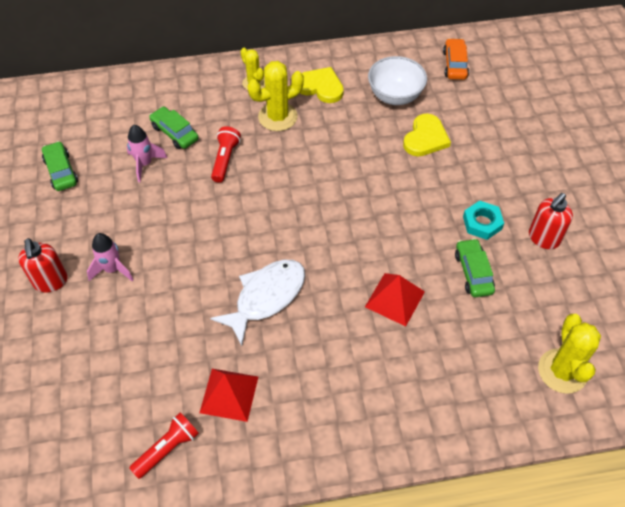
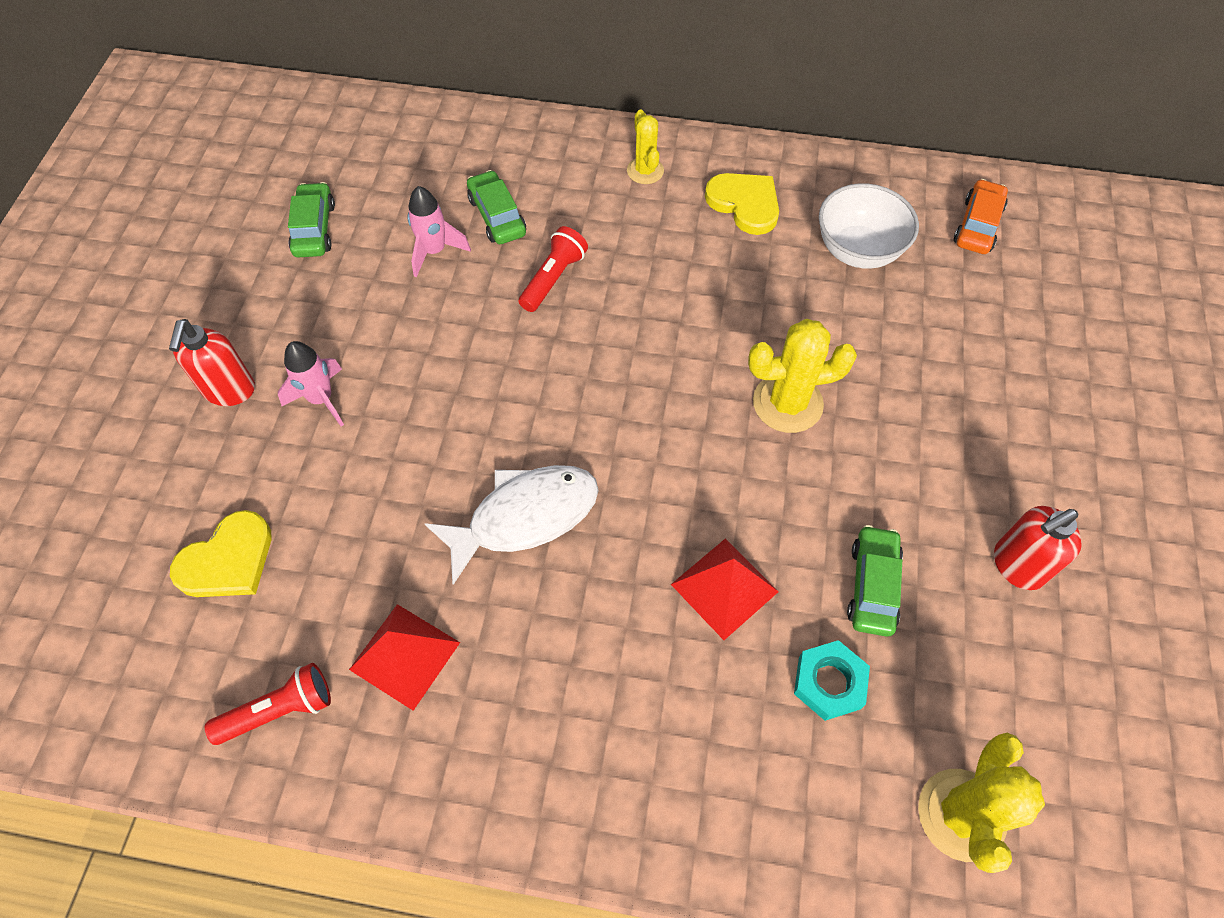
camera: 20 degrees right, 5 degrees up
yellow cactus [248,61,304,131] -> yellow cactus moved to [748,319,857,433]
yellow heart [403,113,451,157] -> yellow heart moved to [170,510,271,597]
turquoise nut [463,201,504,240] -> turquoise nut moved to [794,640,870,721]

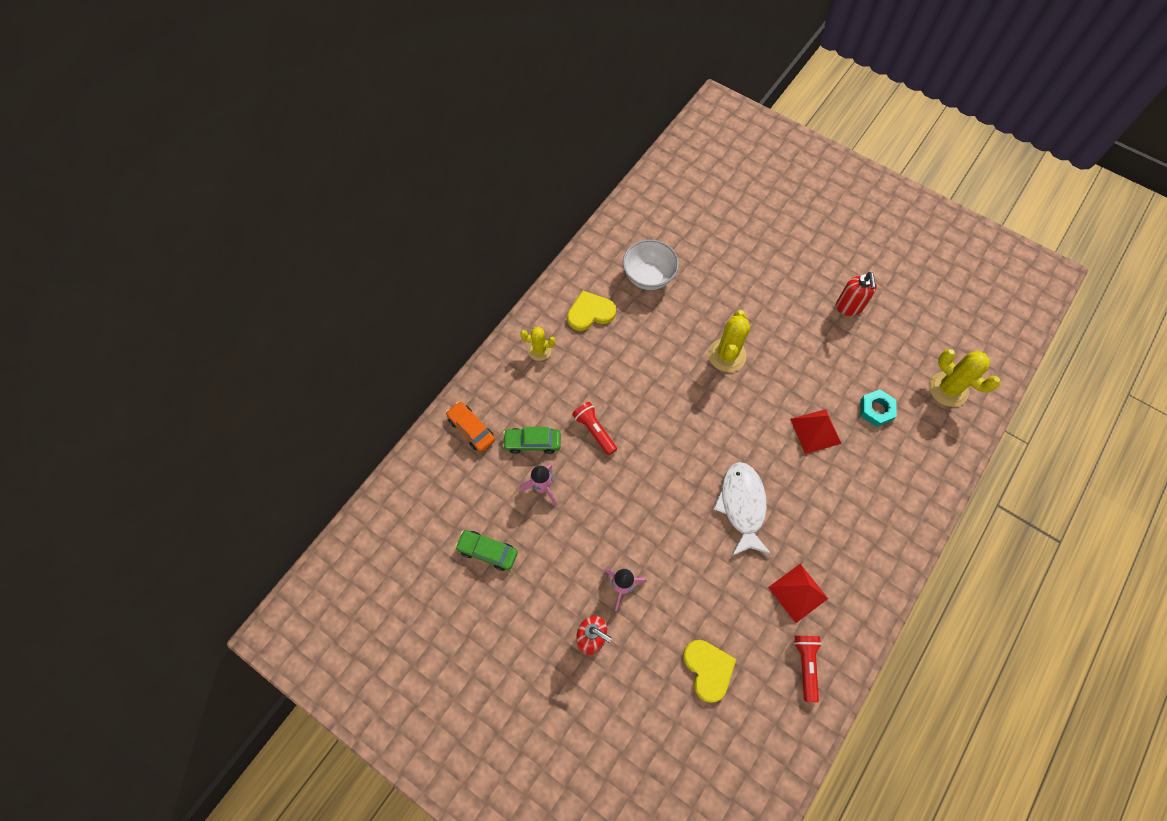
camera: 65 degrees left, 5 degrees up
green car [847,525,903,637] -> none
orange car [954,179,1008,254] -> orange car moved to [446,401,495,452]

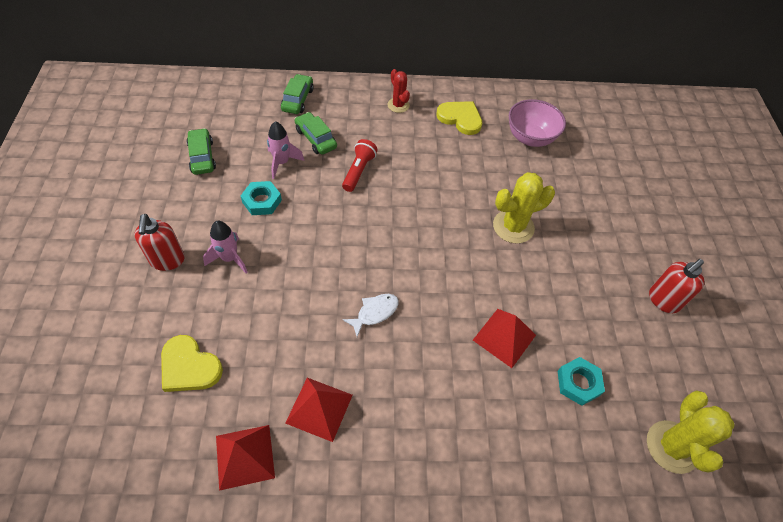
camera: 50 degrees right, 10 degrees down
orange car [446,401,495,452] -> green car [281,74,314,114]
yellow cactus [520,327,556,361] -> red cactus [388,69,410,113]
white bowl [623,240,679,290] -> pink bowl [509,99,566,147]
yellow heart [683,640,736,703] -> yellow heart turned 90 degrees clockwise [161,335,223,392]
white fish [713,462,771,556] -> white fish [343,294,399,337], size x0.55
red flashlight [794,636,822,702] -> red pyramid [216,425,275,491]
none -> turquoise nut [241,181,282,215]

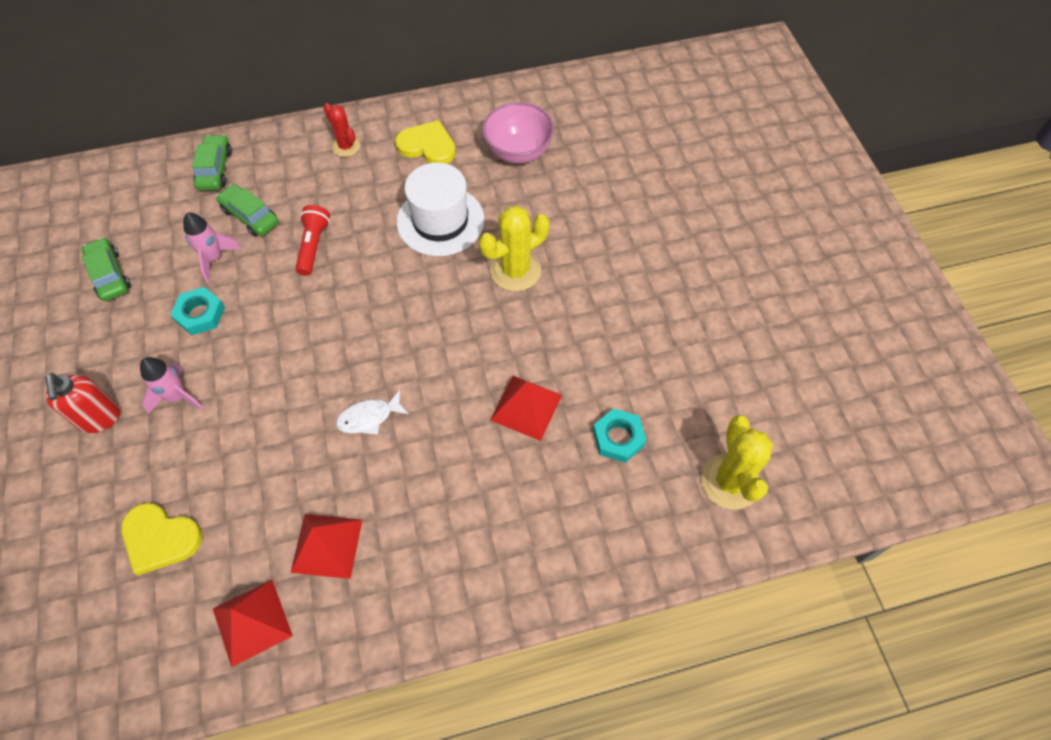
camera: 10 degrees left, 5 degrees up
white fish [343,294,399,337] -> white fish turned 150 degrees counterclockwise [336,390,409,435]
red soap dispenser [649,259,704,313] -> none
none -> white hat [396,163,484,256]

